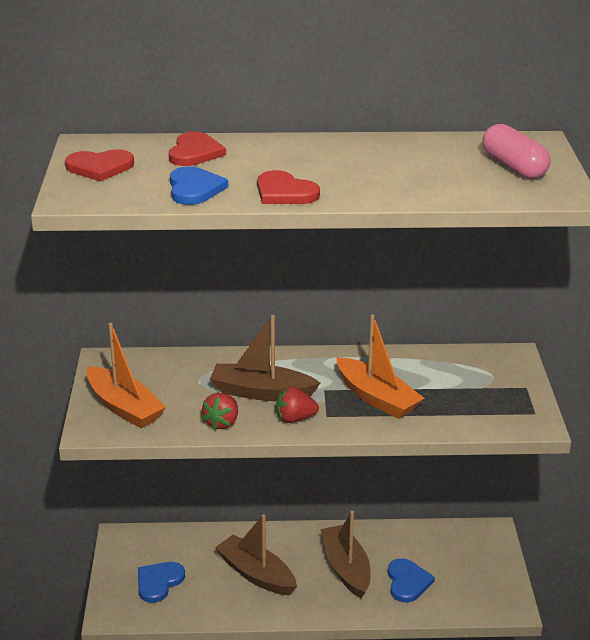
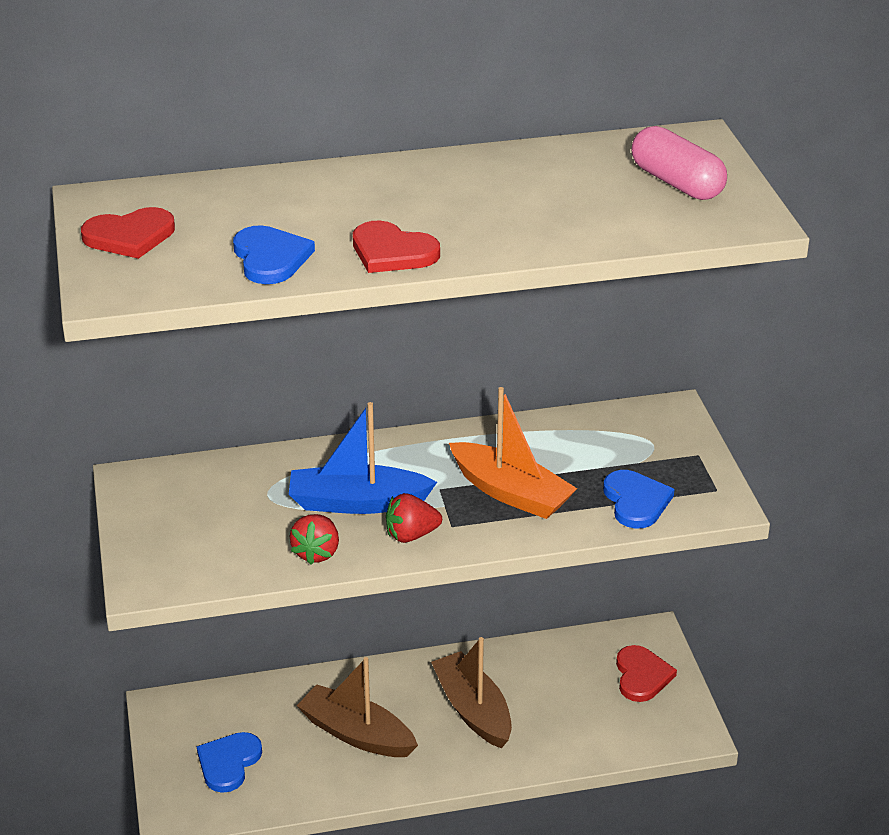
camera: 10 degrees left, 5 degrees up
orange boat [86,323,166,428] -> none
red heart [169,132,226,166] -> red heart moved to [616,645,677,702]
brown boat [210,315,320,401] -> blue boat [289,402,437,514]
blue heart [388,558,435,603] -> blue heart moved to [603,470,674,528]

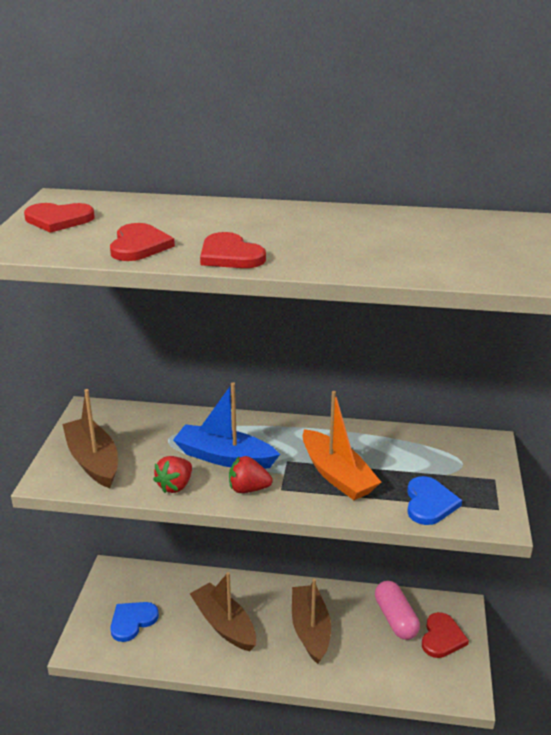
camera: 20 degrees right, 5 degrees down
blue heart [233,225,315,284] -> red heart [110,223,175,261]
pink capsule [631,126,727,200] -> pink capsule moved to [375,581,420,640]
none -> brown boat [62,389,118,488]

